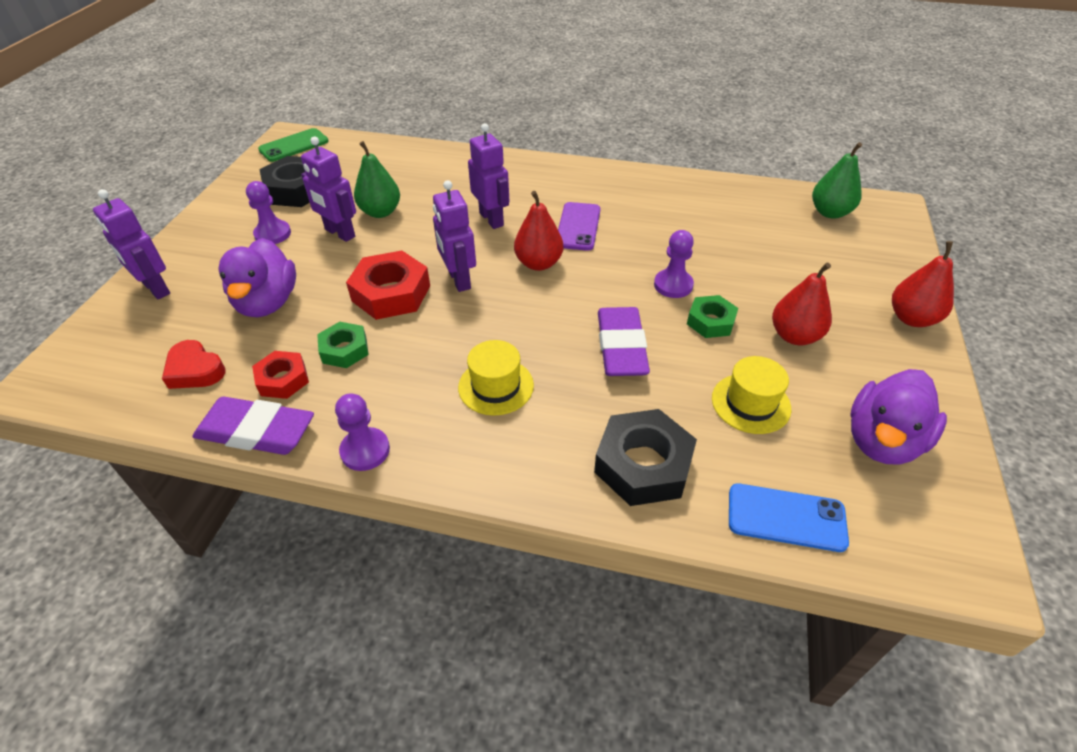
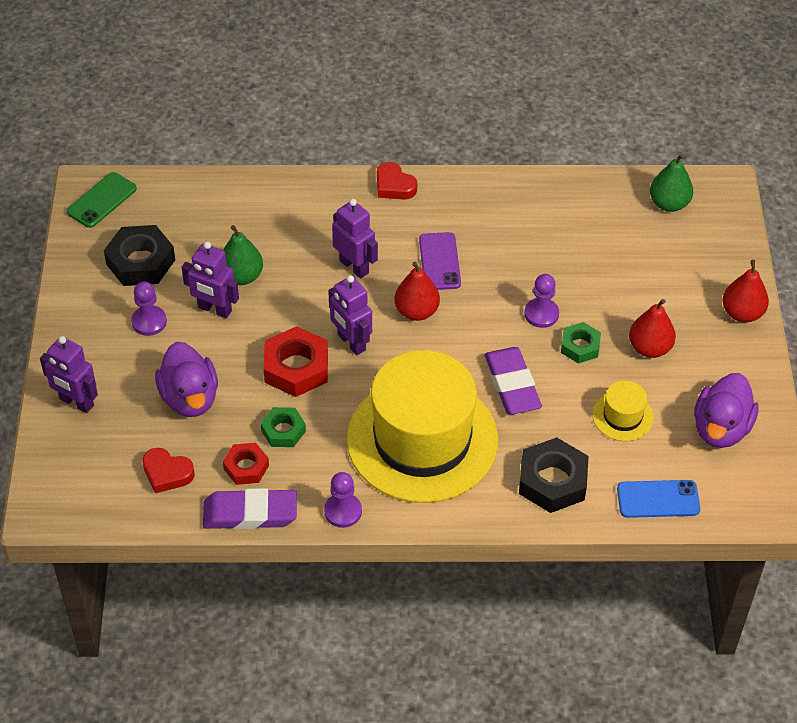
camera: 15 degrees left, 5 degrees up
yellow hat [458,340,534,416] -> yellow hat [347,350,498,503], size x2.45
none -> red heart [377,162,417,200]

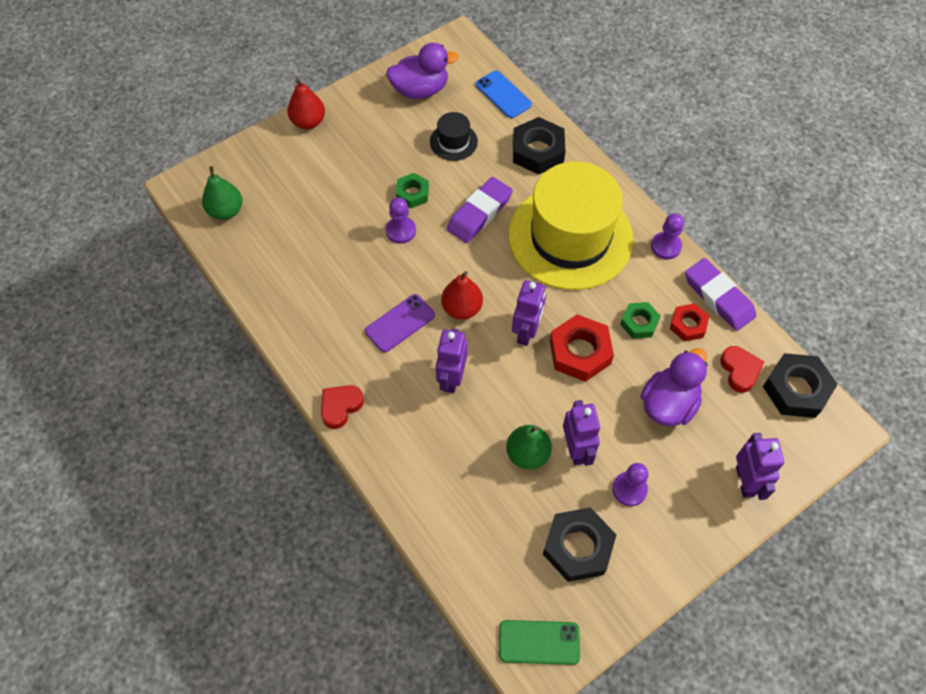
camera: 125 degrees left, 10 degrees up
red heart [377,162,417,200] -> red heart turned 150 degrees counterclockwise [321,385,364,429]
yellow hat [592,381,654,441] -> black hat [430,112,478,161]
red pear [629,299,676,358] -> none
none -> black nut [763,353,838,418]

